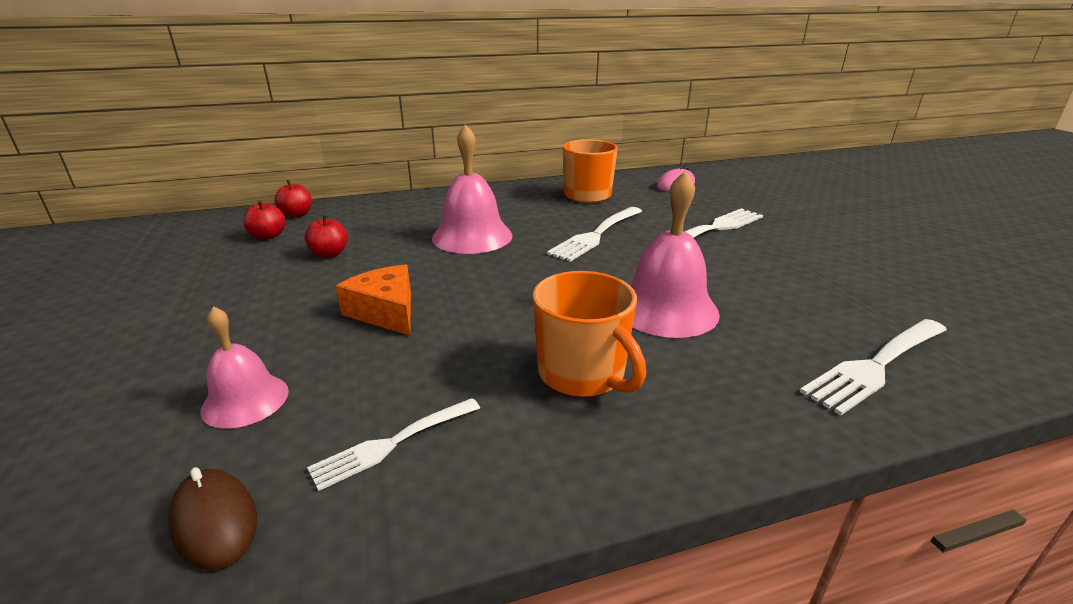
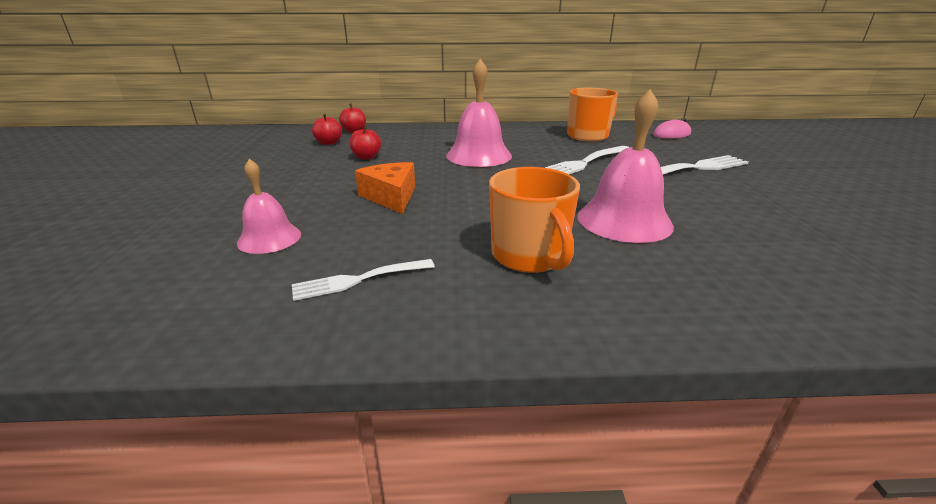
camera: 15 degrees right, 0 degrees up
brown mouse [168,467,257,570] -> none
white fork [800,319,947,416] -> none

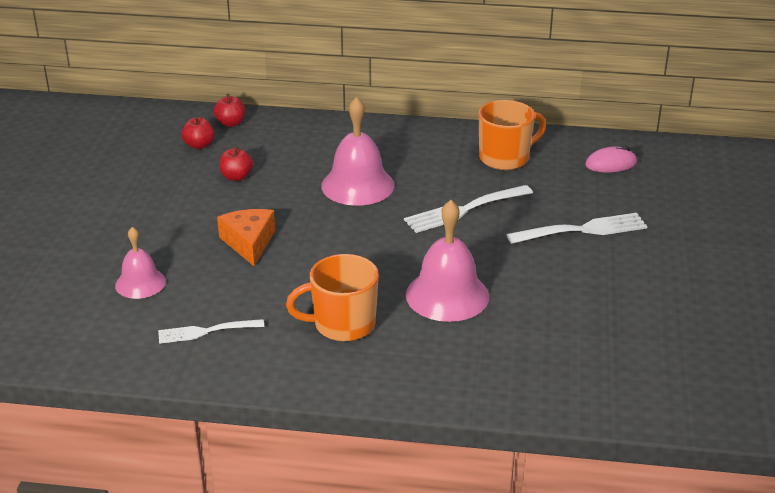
camera: 10 degrees right, 5 degrees up
orange mug [489,167,580,273] -> orange mug turned 90 degrees clockwise [286,254,379,341]

